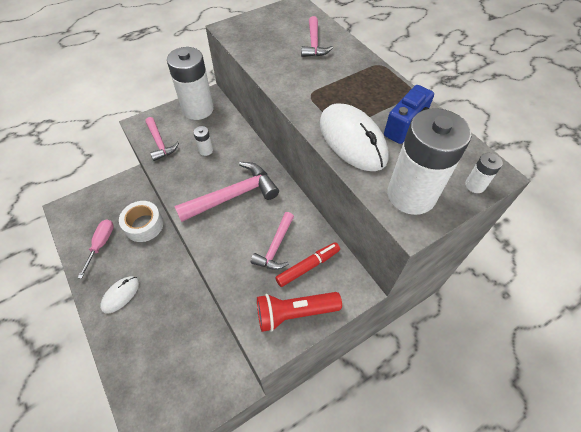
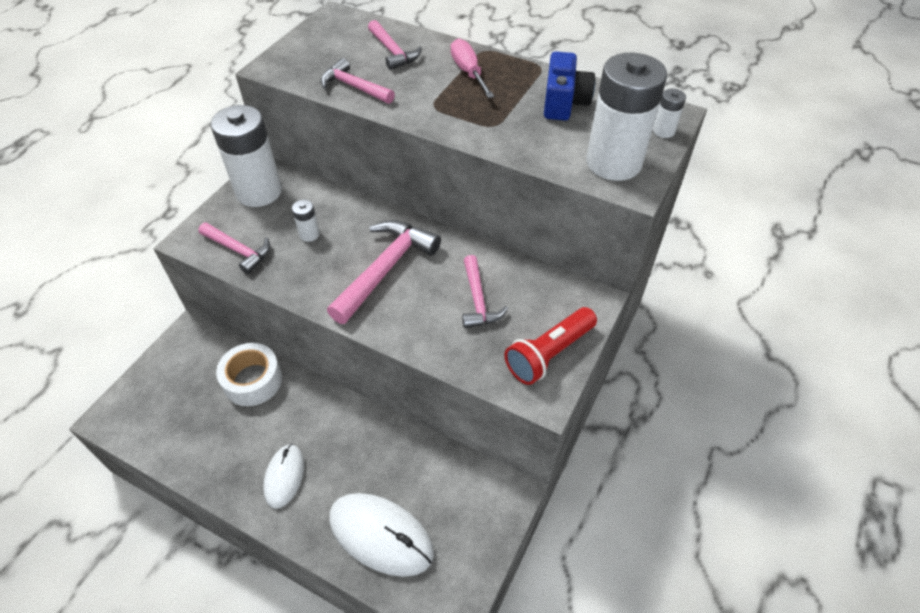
camera: 30 degrees left, 5 degrees down
pink screwdriver [78,219,114,279] -> pink screwdriver moved to [451,38,494,98]
red marker [275,242,340,287] -> none
white mouse [320,103,389,171] -> white mouse moved to [329,493,434,577]
none -> pink hammer [321,58,395,104]

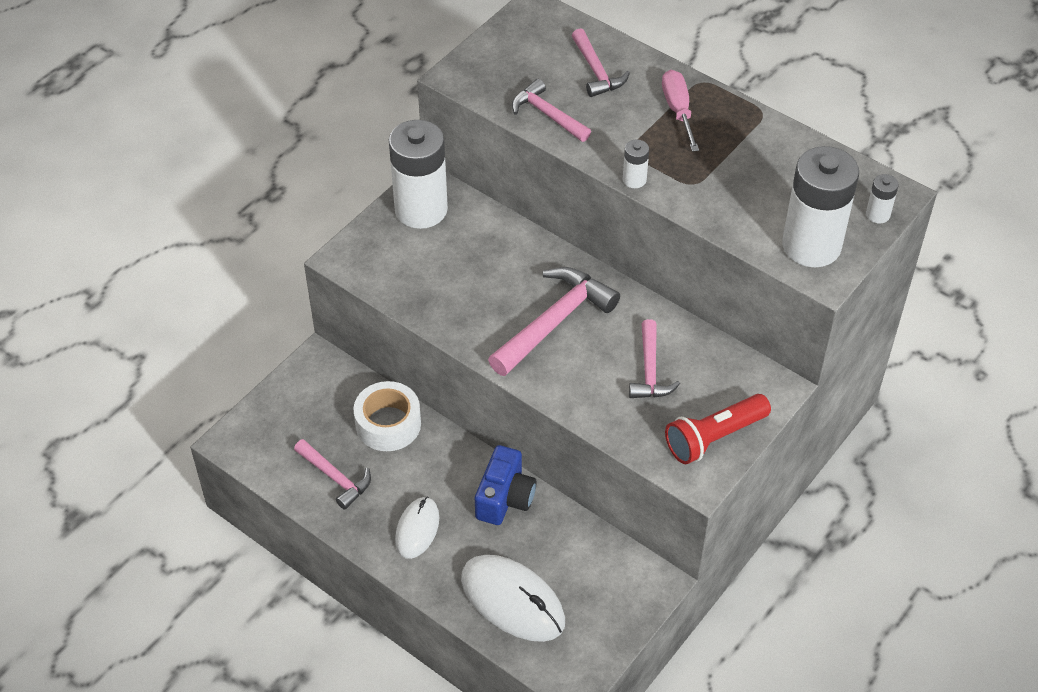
camera: 10 degrees right, 0 degrees up
pink hammer [199,223,270,274] -> pink hammer moved to [294,439,371,510]
white battery [292,200,320,242] -> white battery moved to [623,139,649,188]
blue camera [544,51,595,120] -> blue camera moved to [475,445,537,525]

